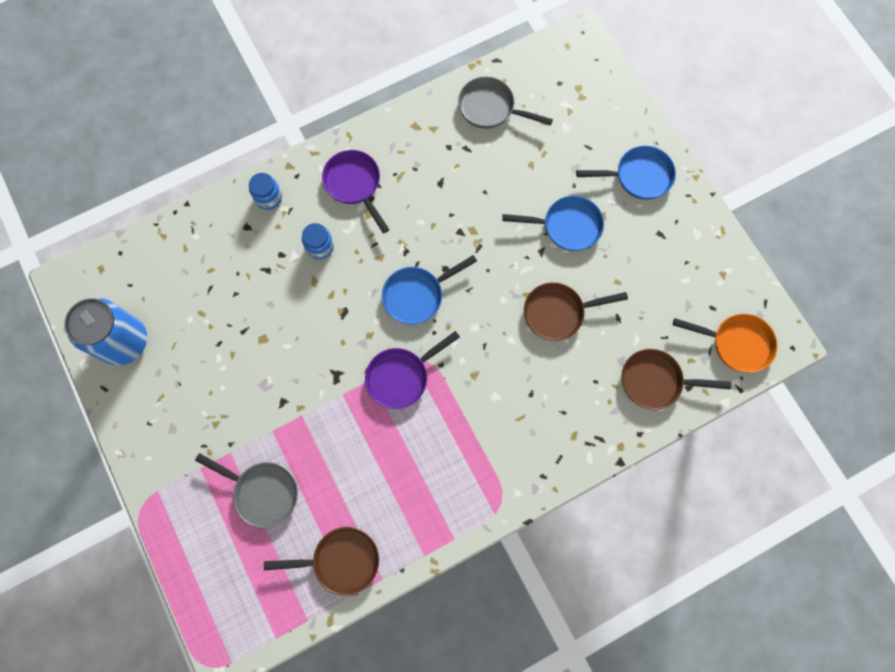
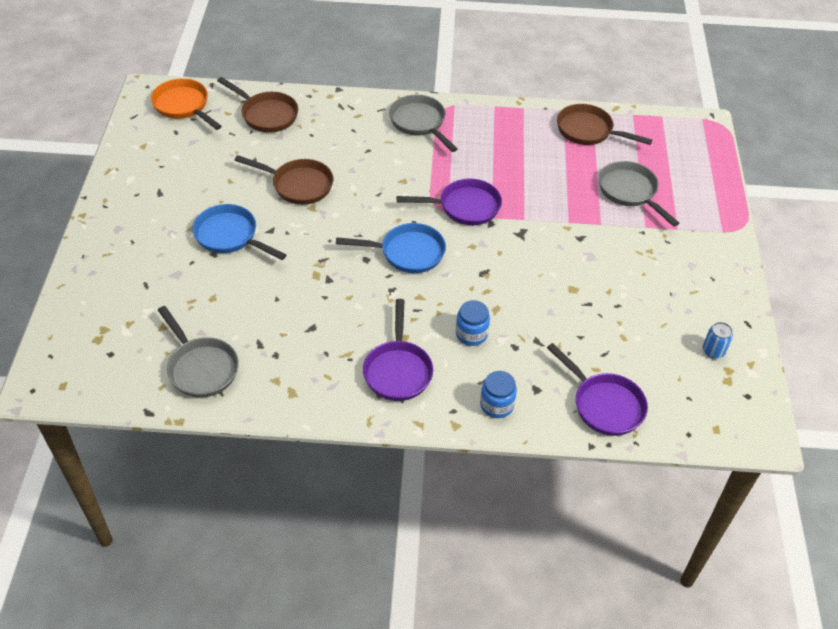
camera: 150 degrees left, 25 degrees down
blue can [64,298,147,365] -> blue can [703,322,733,359], size x0.40
blue pan [576,146,676,200] -> none
none -> grey pan [389,95,457,152]
none -> purple pan [547,343,648,436]

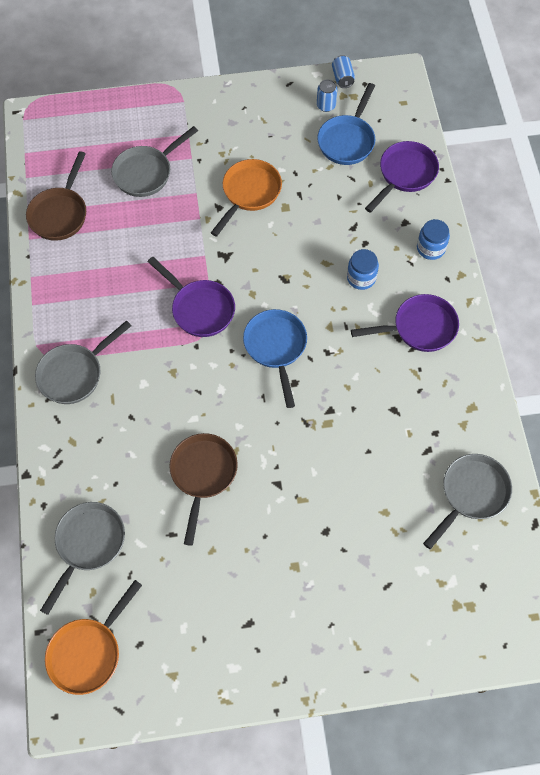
camera: 100 degrees left, 15 degrees up
blue pan [193,204,286,260] -> blue pan moved to [317,83,375,165]
brown pan [217,77,298,133] -> grey pan [40,502,125,615]
purple pan [397,178,502,225] -> purple pan turned 150 degrees clockwise [147,257,235,337]
none -> orange pan [211,159,282,237]
none -> blue can [332,55,355,88]

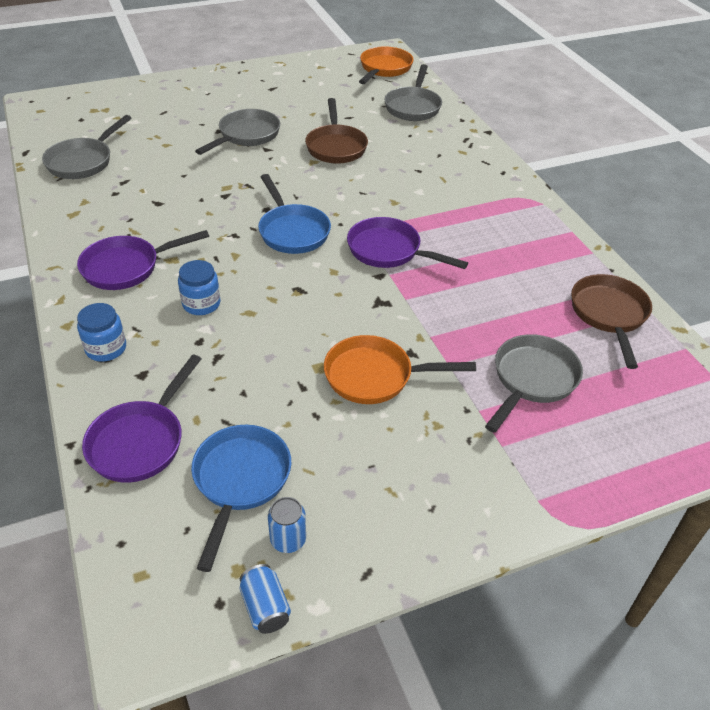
camera: 165 degrees right, 20 degrees down
grey pan [35,320,131,404] -> grey pan moved to [195,109,280,155]
orange pan [211,159,282,237] -> orange pan turned 75 degrees clockwise [324,335,476,404]

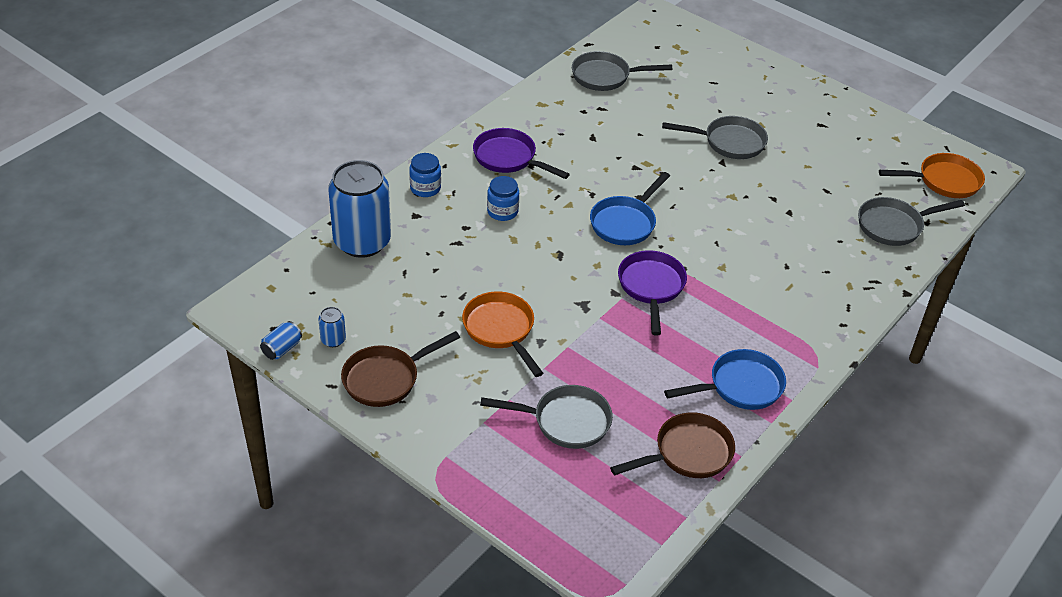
camera: 60 degrees right, 0 degrees up
purple pan [82,354,201,483] -> blue can [328,160,391,258]
blue pan [191,425,291,572] -> blue pan moved to [664,349,786,410]
brown pan [305,98,368,164] -> brown pan moved to [341,331,460,407]

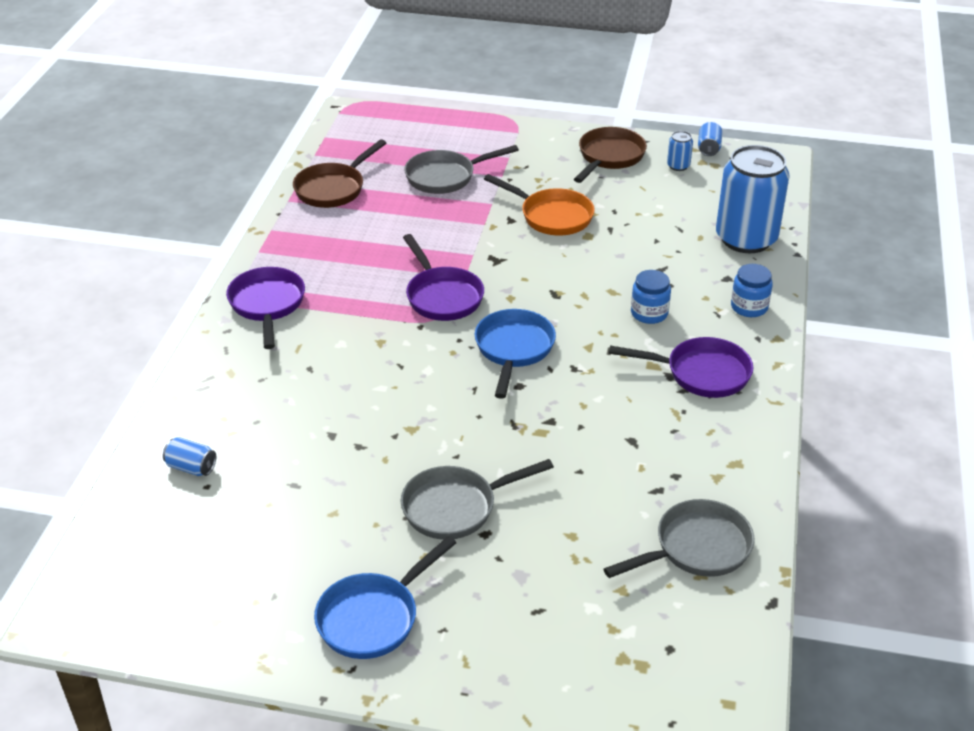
camera: 155 degrees right, 5 degrees down
blue pan [664,349,786,410] -> blue pan moved to [314,536,456,659]
grey pan [858,197,965,246] -> blue can [163,437,216,476]
orange pan [879,153,985,198] -> none
none -> purple pan [226,267,305,349]

